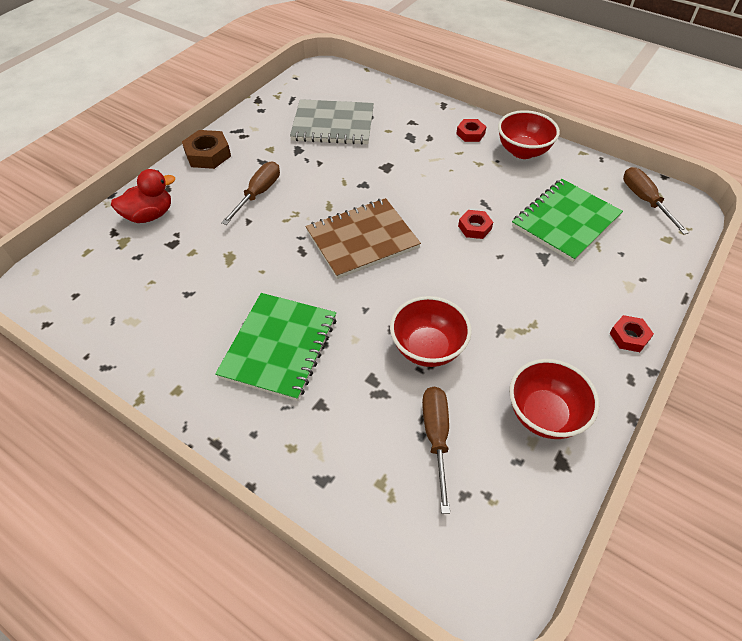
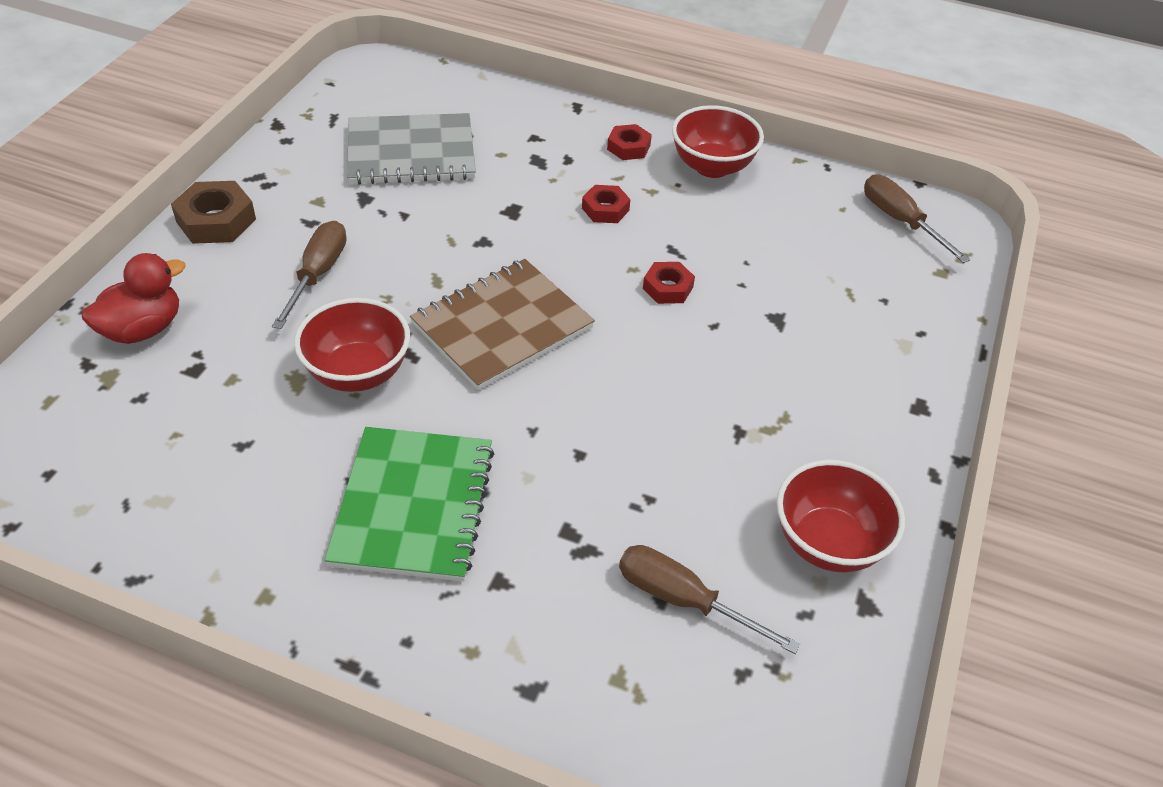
camera: 15 degrees left, 5 degrees down
red bowl [390,296,472,367] -> red bowl moved to [294,298,410,392]
brown screwdriver [422,387,450,514] -> brown screwdriver turned 45 degrees counterclockwise [619,545,801,654]
green notebook [512,179,623,262] -> none
red nut [610,315,654,352] -> red nut moved to [582,185,630,223]

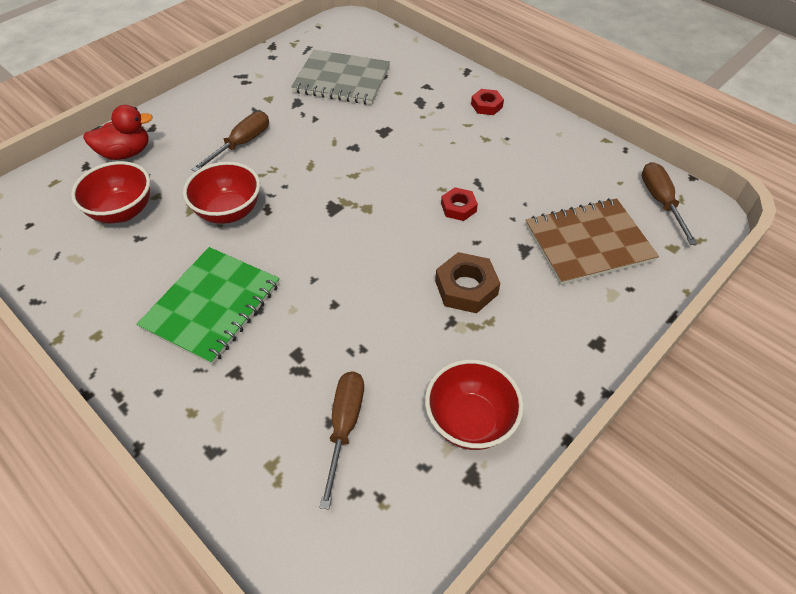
camera: 25 degrees right, 5 degrees up
brown nut [171,181,256,244] -> brown nut moved to [435,252,500,313]
brown notebook [410,259,595,390] -> brown notebook moved to [525,198,659,285]
red nut [582,185,630,223] -> none
brown screwdriver [619,545,801,654] -> brown screwdriver turned 45 degrees clockwise [319,371,364,510]
red bowl [672,105,764,178] -> red bowl moved to [71,161,150,223]

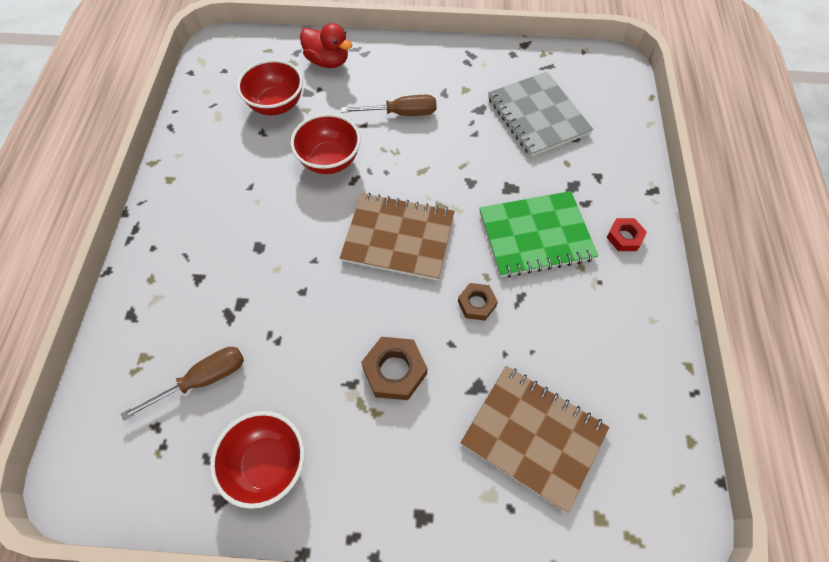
camera: 50 degrees right, 10 degrees up
green notebook [137,247,280,365] -> green notebook moved to [479,191,598,278]
red nut [441,187,478,221] -> brown nut [458,283,498,321]
brown screwdriver [642,162,698,245] -> none
none -> brown notebook [340,193,455,281]

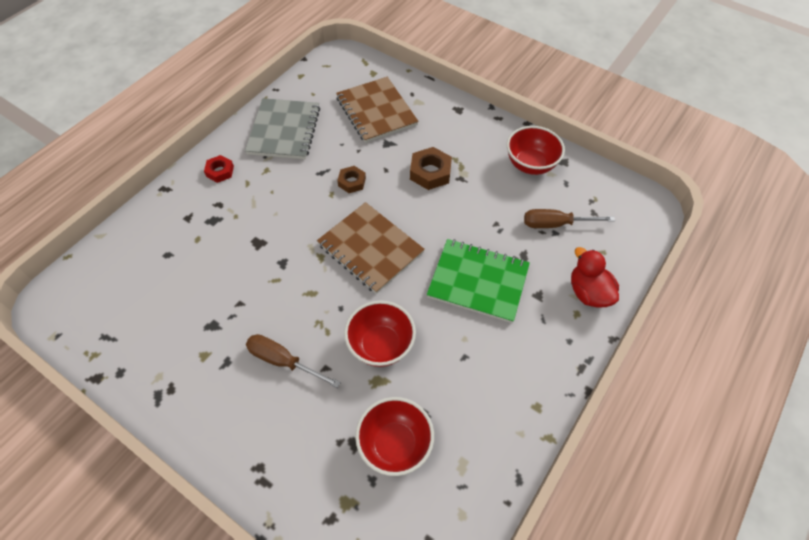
camera: 150 degrees left, 5 degrees down
red duck [300,23,352,68] -> red duck moved to [571,247,619,308]
green notebook [479,191,598,278] -> green notebook moved to [427,239,530,323]
grey notebook [488,72,593,157] -> grey notebook moved to [245,98,320,159]

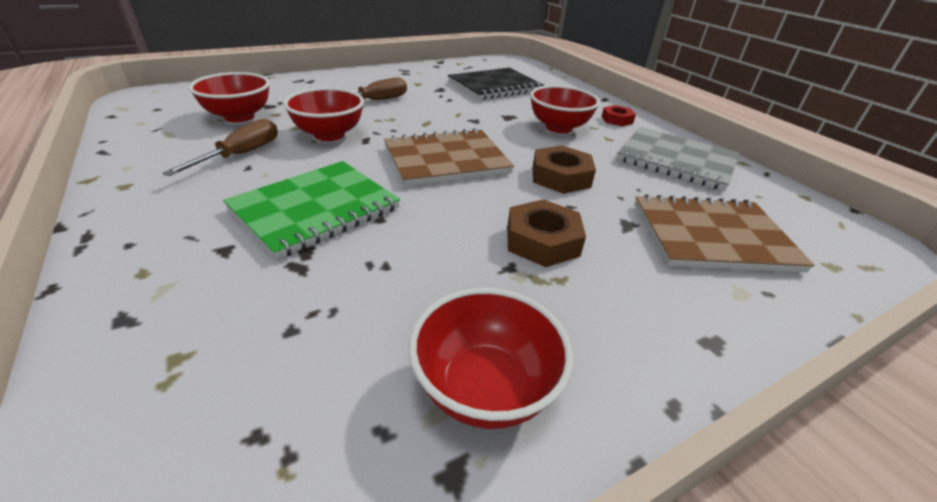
camera: 115 degrees right, 20 degrees down
brown nut [337,166,366,193] -> brown nut [532,145,596,194], size x1.57
brown screwdriver [524,209,615,228] -> brown screwdriver moved to [162,119,278,176]
red duck [571,247,619,308] -> none
none -> black notebook [448,68,544,100]
none -> red bowl [530,85,600,133]

